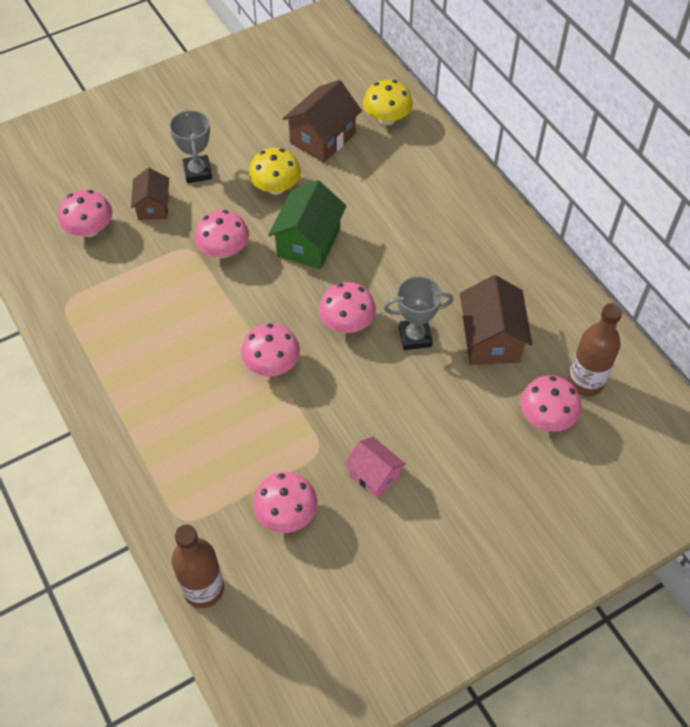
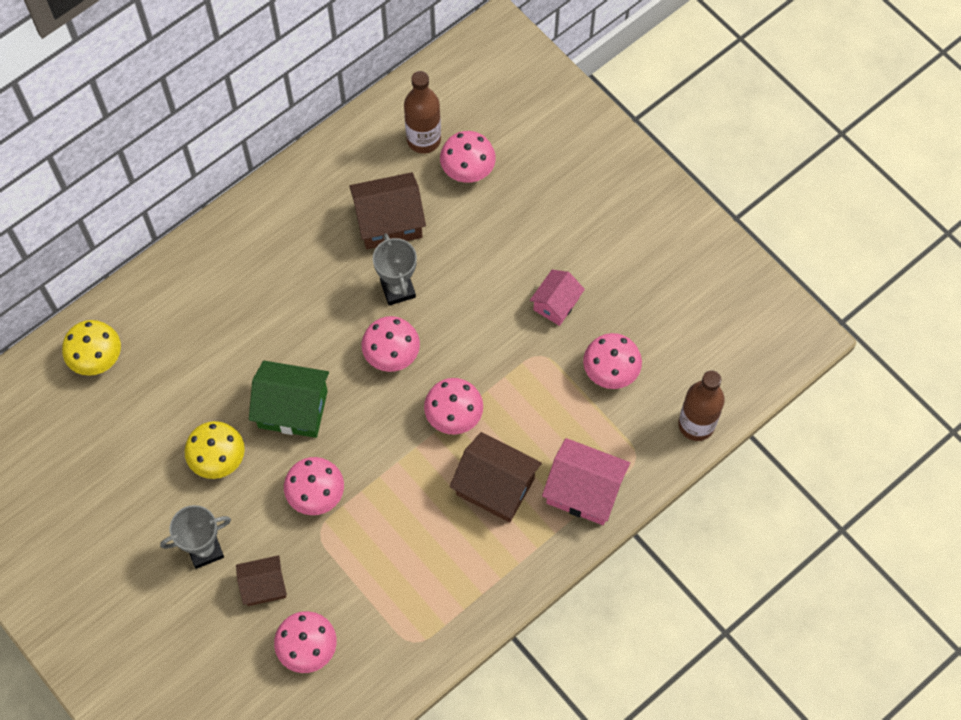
camera: 100 degrees left, 10 degrees up
brown house [282,80,362,163] -> brown house moved to [450,432,542,523]
none -> pink house [542,438,630,525]

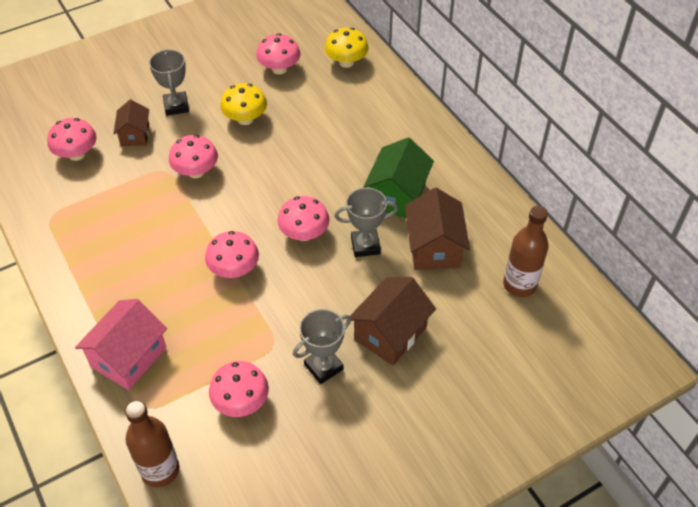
camera: 100 degrees right, 15 degrees down
green house [249,361,329,438] -> green house moved to [363,137,434,218]
pink mushroom [440,131,496,183] -> pink mushroom moved to [256,33,300,74]
brown house [450,432,542,523] -> brown house moved to [350,277,436,366]
pink house [530,270,585,326] -> grey trophy [293,309,351,384]

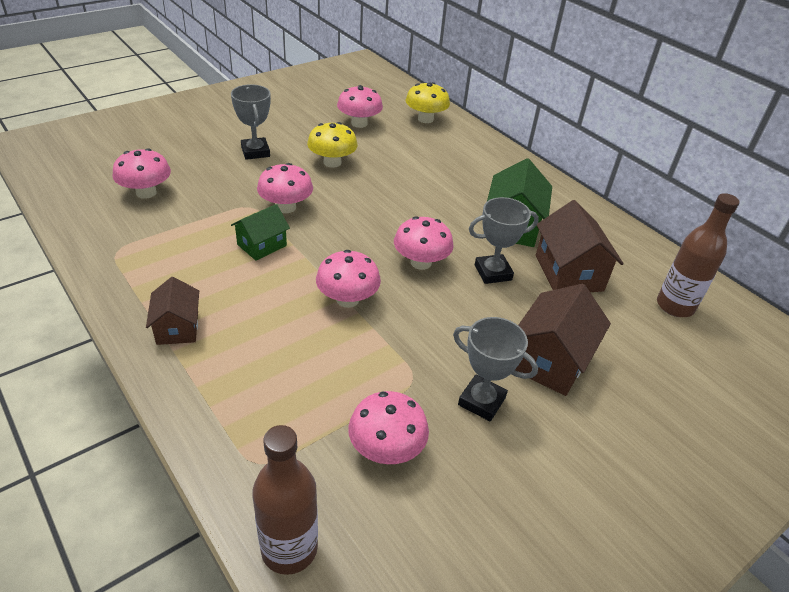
camera: 10 degrees left, 10 degrees down
pink house [75,299,167,390] -> none
brown house [113,100,149,146] -> brown house moved to [146,277,199,345]
grey trophy [293,309,351,384] -> grey trophy turned 75 degrees clockwise [453,317,538,421]
none -> green house [231,204,290,261]

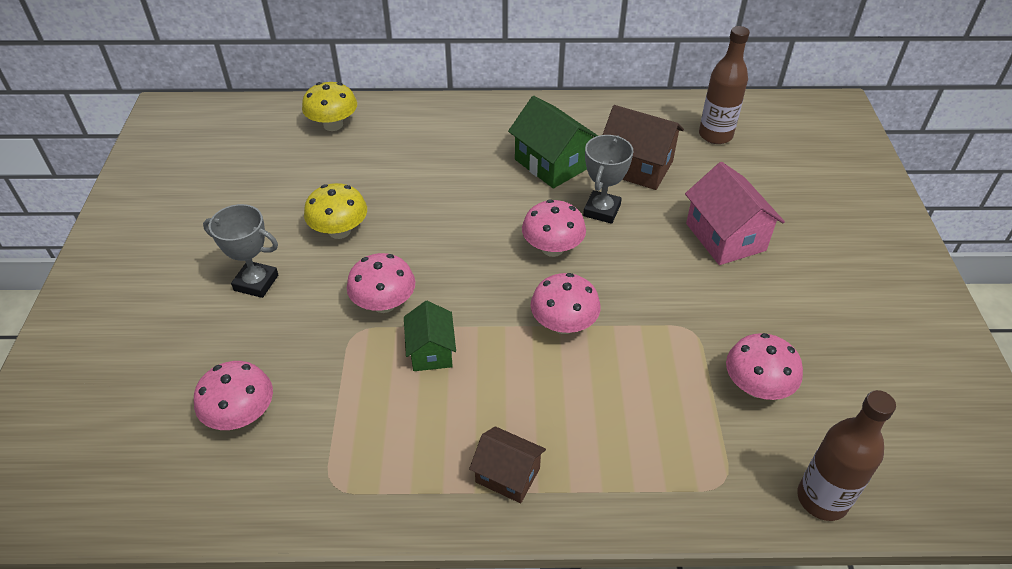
camera: 50 degrees left, 5 degrees up
pink mushroom [337,85,383,128] -> none
grey trophy [453,317,538,421] -> none
brown house [515,284,611,396] -> pink house [685,162,785,265]

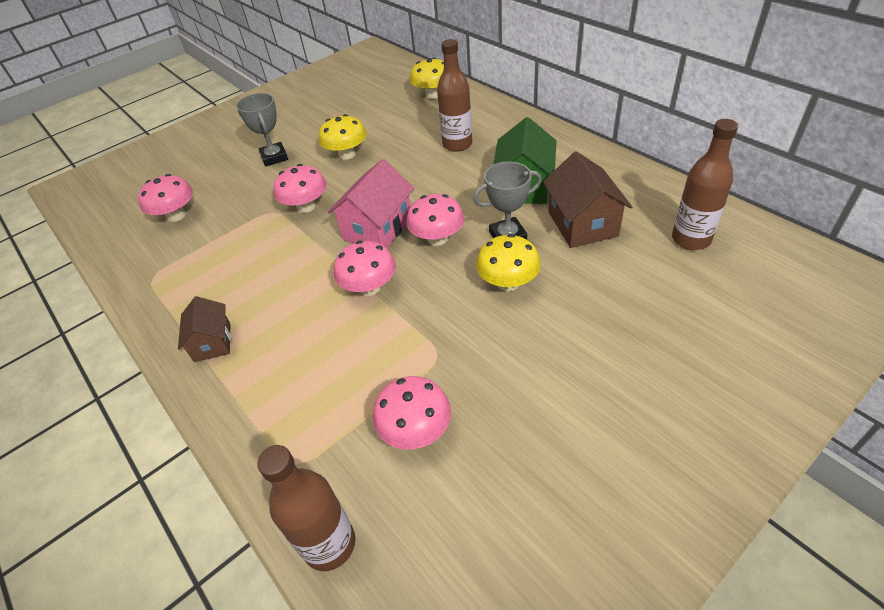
camera: 55 degrees right, 0 degrees up
green house [404,301,456,371] -> none
pink house [685,162,785,265] -> pink house moved to [328,159,415,248]
none -> brown bottle [437,39,472,152]
none -> yellow mushroom [476,234,541,291]

